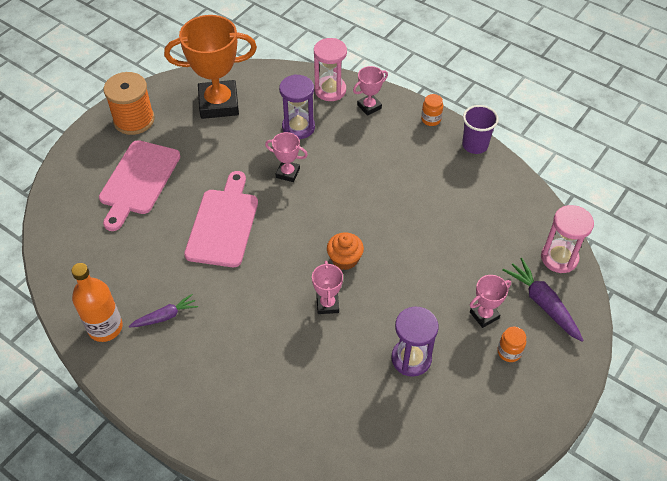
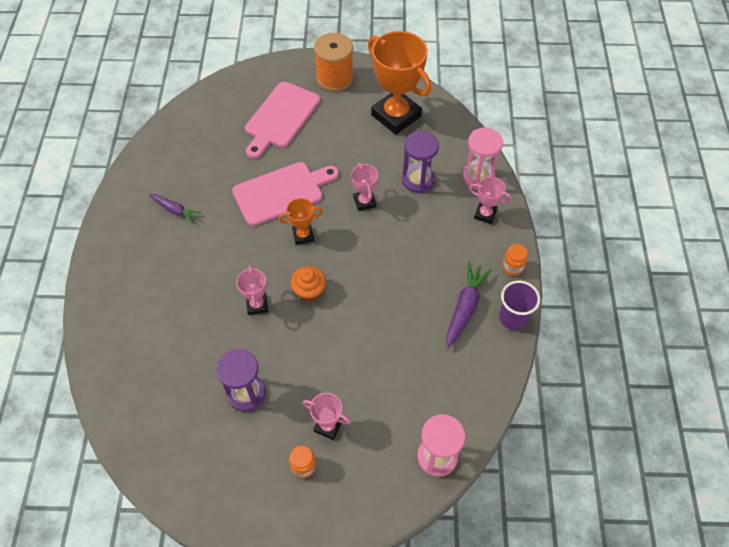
camera: 55 degrees right, 5 degrees up
orange bottle [71,263,123,342] -> none
pink cutting board [99,140,180,231] -> pink cutting board turned 45 degrees counterclockwise [245,82,320,159]
pink trophy [312,261,343,314] -> pink trophy turned 60 degrees counterclockwise [236,265,268,315]
purple carrot [502,258,583,342] -> purple carrot moved to [446,262,492,348]
none -> orange trophy [279,198,323,245]

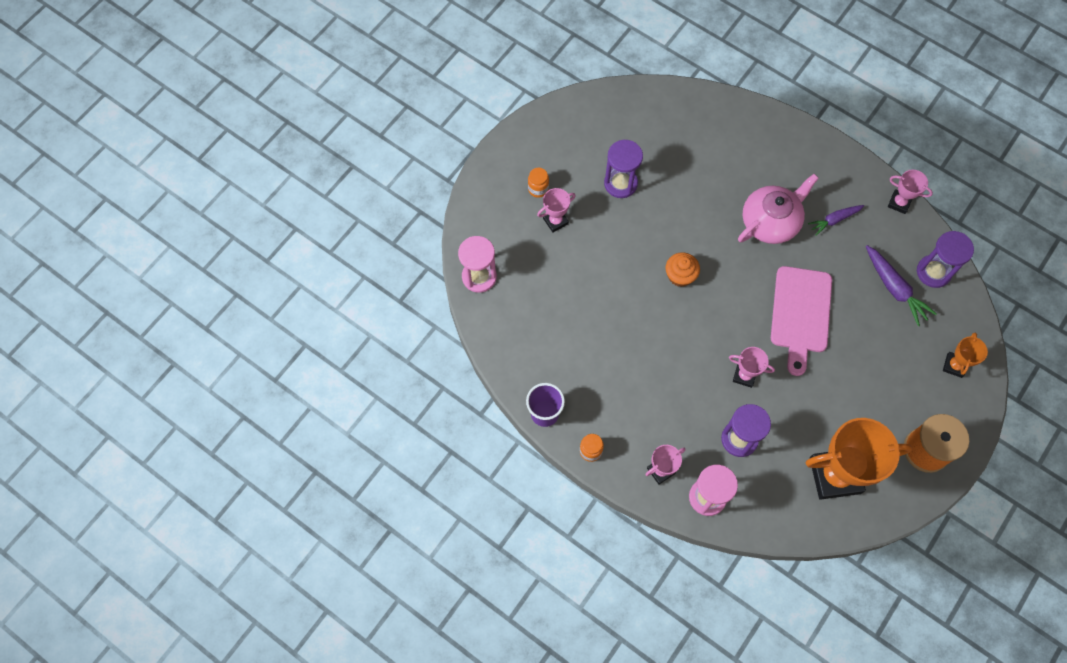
camera: 125 degrees right, 10 degrees up
pink trophy [236,265,268,315] -> pink trophy moved to [888,170,933,214]
pink cutting board [245,82,320,159] -> none
orange trophy [279,198,323,245] -> orange trophy moved to [943,333,988,378]
purple carrot [446,262,492,348] -> purple carrot moved to [866,245,937,326]
none -> pink teapot [738,174,819,244]
none -> purple hourglass [917,231,974,288]

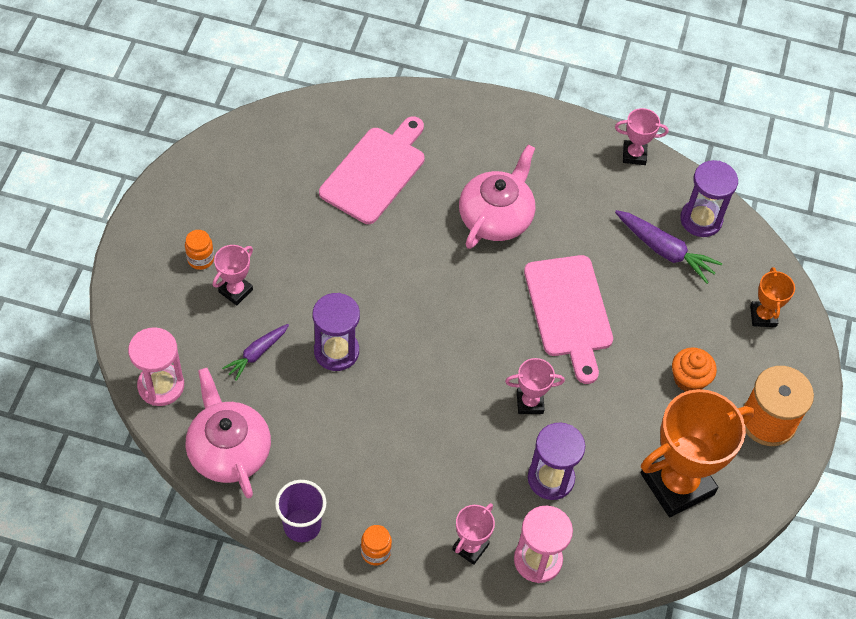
camera: 25 degrees left, 10 degrees down
purple hourglass [604,140,643,198] -> purple hourglass moved to [313,293,360,371]
orange cupcake [665,252,700,287] -> orange cupcake moved to [672,347,717,391]
purple carrot [808,205,864,236] -> purple carrot moved to [222,324,289,381]
none -> pink teapot [186,368,271,498]
none -> pink cutting board [319,116,425,224]

